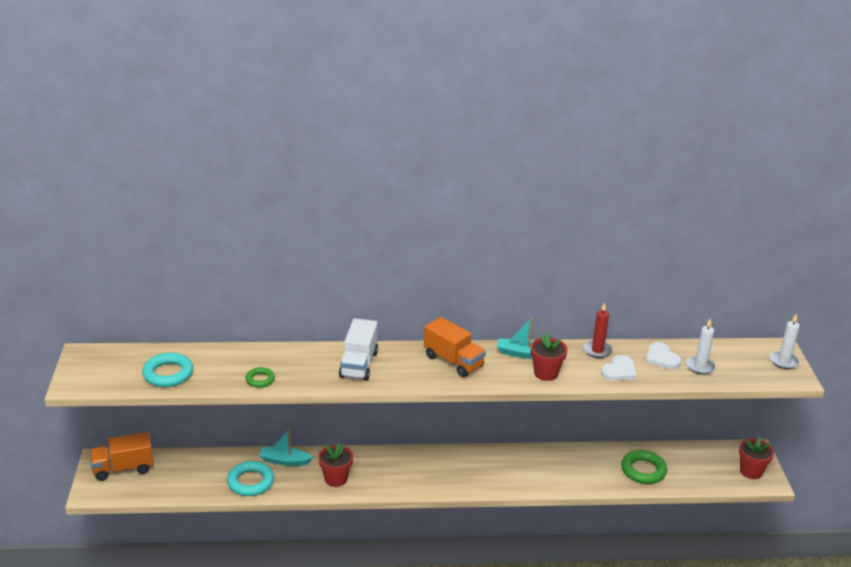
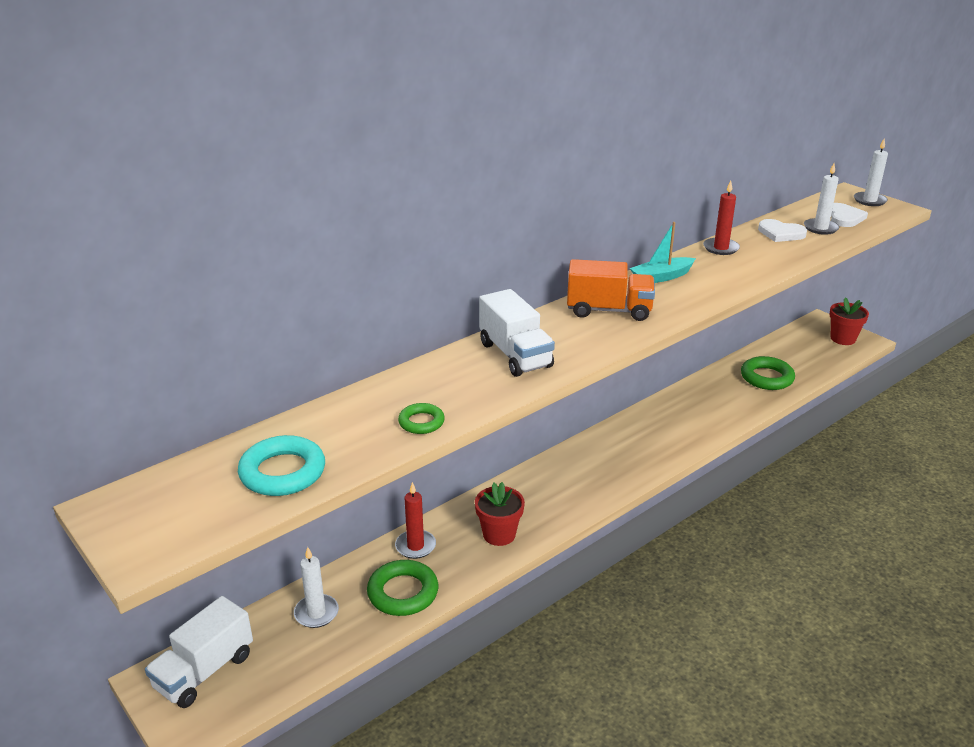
camera: 35 degrees left, 0 degrees up
orange truck [90,432,154,481] -> white truck [145,596,253,708]
turquoise ring [227,461,274,496] -> green ring [367,560,438,616]
turquoise boat [259,428,313,466] -> red candle [395,482,436,559]
red flower pot [531,334,567,381] -> none
white heart [601,355,637,381] -> white heart moved to [831,203,868,227]
none -> white candle [294,547,339,628]

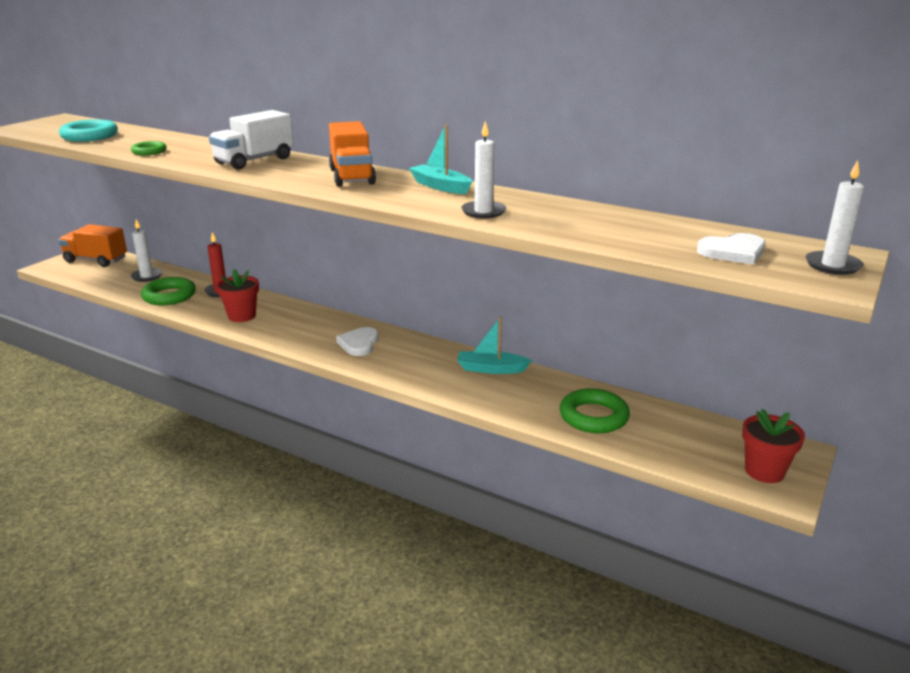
camera: 70 degrees right, 5 degrees down
white truck [145,596,253,708] -> orange truck [58,224,127,267]
red candle [703,181,740,255] -> none
white heart [758,219,807,242] -> white heart moved to [336,327,379,356]
white candle [804,163,839,235] -> white candle moved to [461,121,506,218]
none -> turquoise boat [457,317,532,374]

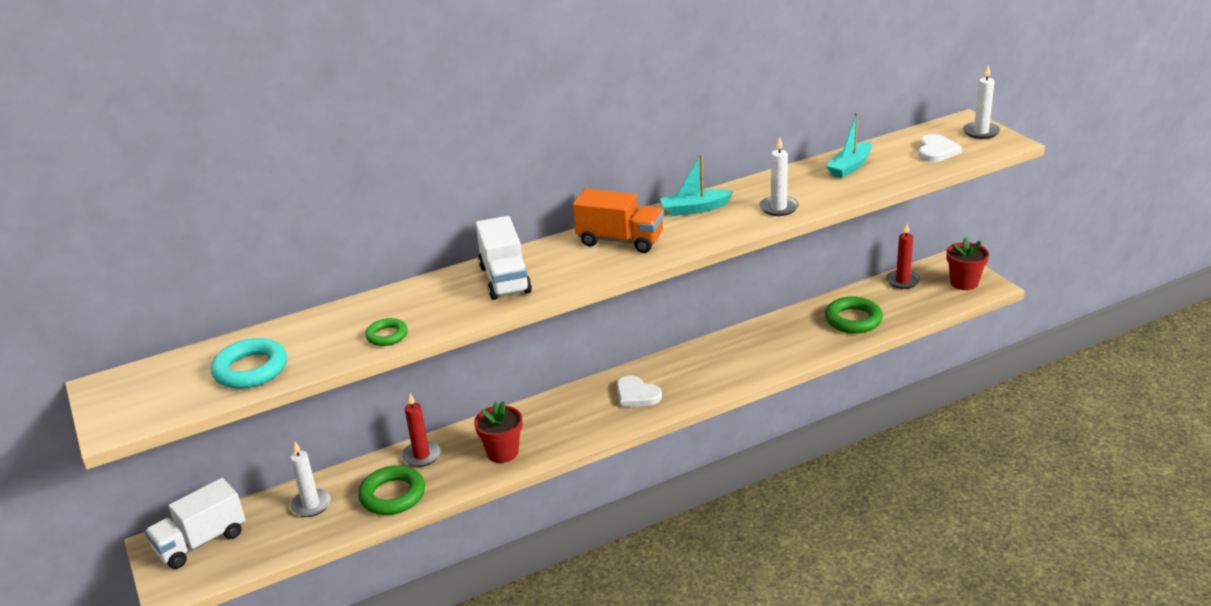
camera: 55 degrees left, 5 degrees up
orange truck [58,224,127,267] -> white truck [145,478,245,569]
turquoise boat [457,317,532,374] -> turquoise boat moved to [826,112,872,178]
none -> red candle [886,223,920,289]

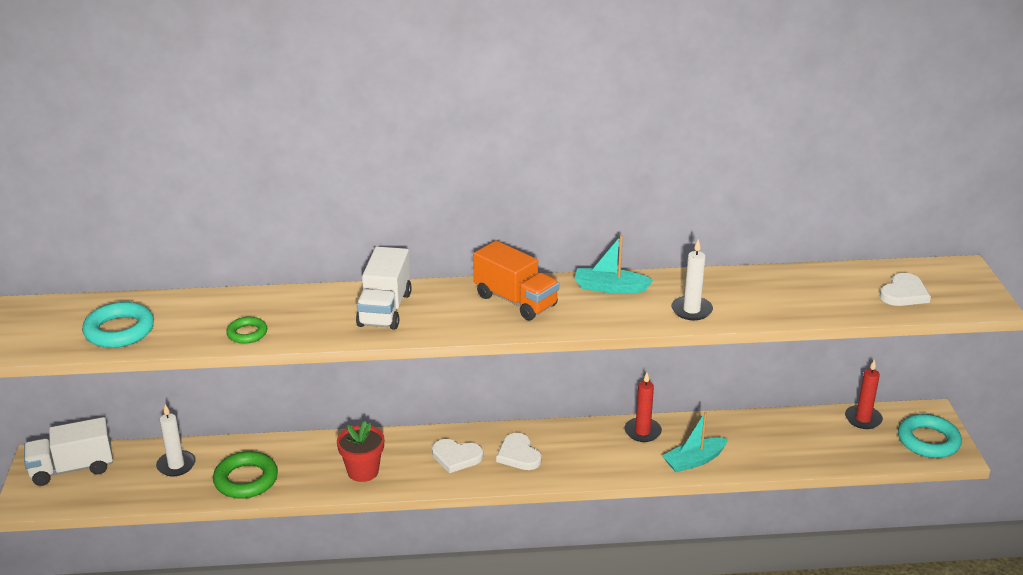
camera: 20 degrees right, 0 degrees up
red candle [402,394,441,467] -> red candle moved to [624,373,662,442]
green ring [825,296,883,334] -> none
turquoise boat [826,112,872,178] -> turquoise boat moved to [662,412,728,472]
red flower pot [946,237,989,290] -> turquoise ring [898,414,962,458]
white candle [963,65,1000,139] -> none
none -> white heart [432,439,483,473]

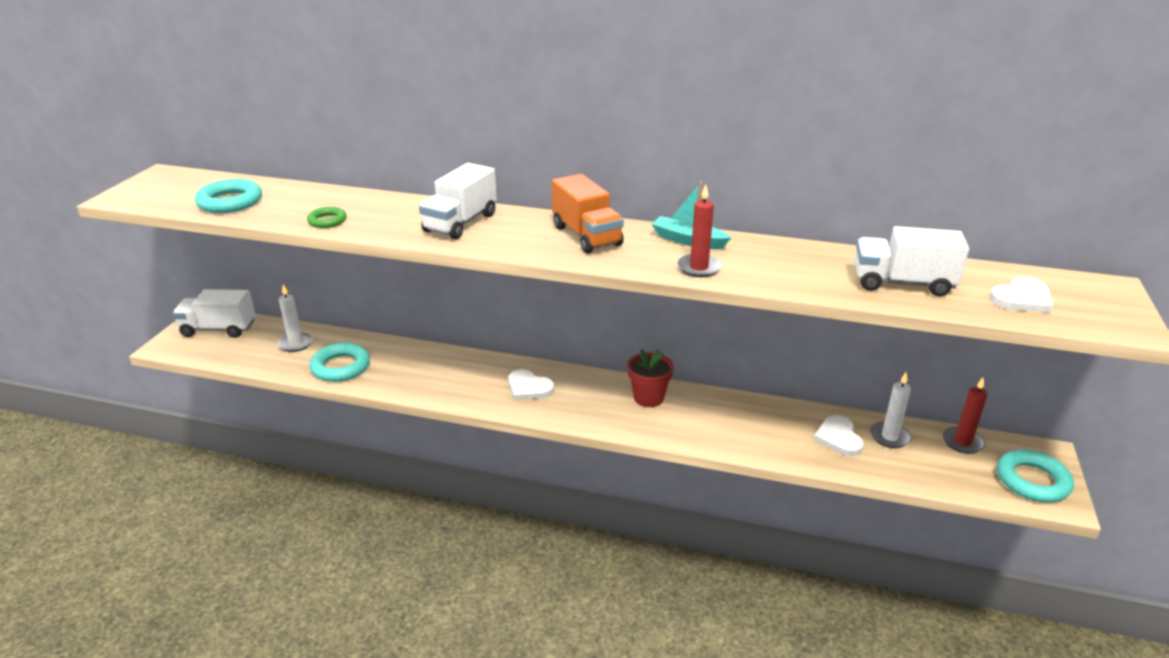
camera: 20 degrees right, 0 degrees up
green ring [213,451,278,498] -> turquoise ring [310,343,370,382]
red flower pot [337,421,384,482] -> red flower pot moved to [627,349,674,407]
white heart [496,433,542,470] -> white heart moved to [813,415,864,456]
red candle [624,373,662,442] -> red candle moved to [677,185,722,277]
turquoise boat [662,412,728,472] -> none
white candle [671,239,713,320] -> white candle moved to [870,372,912,448]
none -> white truck [855,226,969,296]

